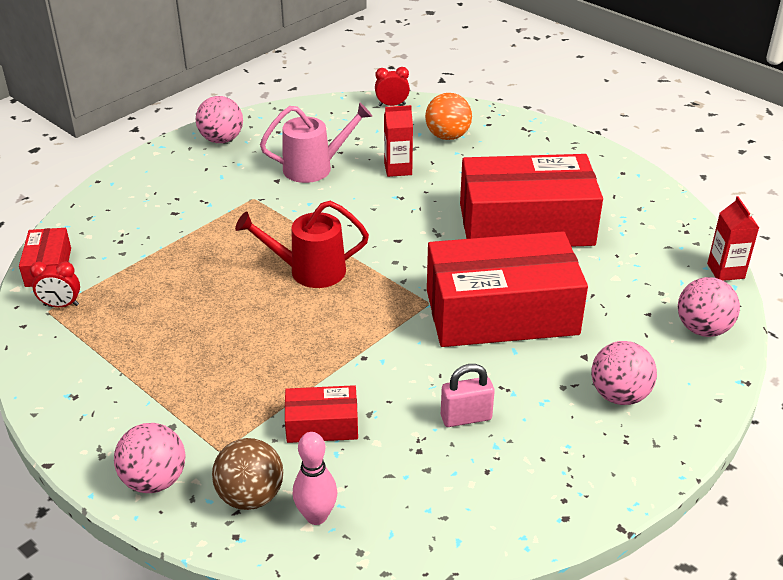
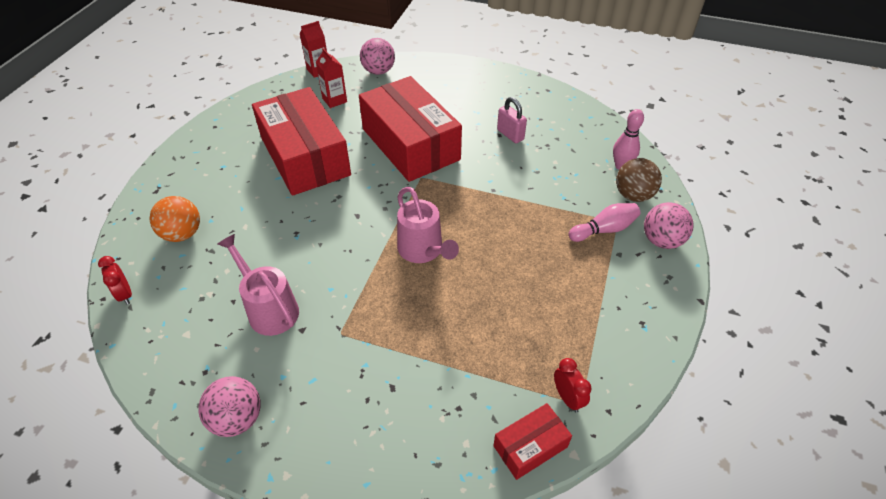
camera: 115 degrees left, 10 degrees up
red watering can [235,201,369,288] -> pink watering can [397,187,459,263]
red box [285,385,358,443] -> none
red carton [384,105,413,177] -> red carton moved to [316,48,347,108]
pink ball [591,341,657,405] -> none
none -> pink bowling pin [569,203,640,242]

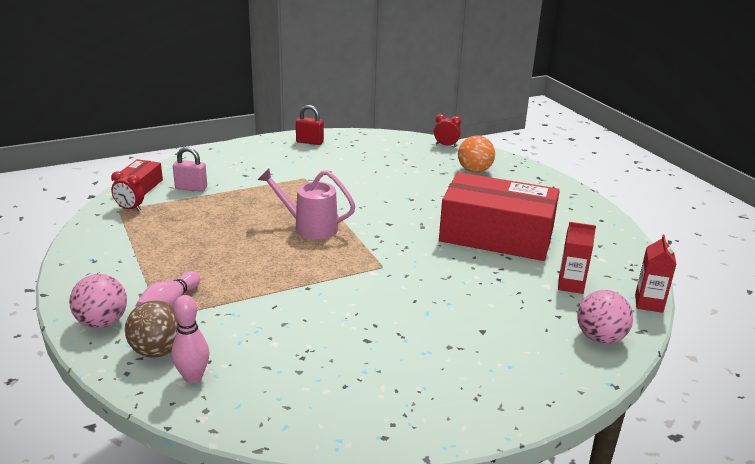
camera: 135 degrees right, 20 degrees down
pink ball [199,376,261,437] -> red padlock [296,105,324,145]
pink watering can [217,234,299,336] -> none
red box [359,76,462,182] -> none
pink padlock [497,97,527,143] -> pink padlock moved to [173,147,207,192]

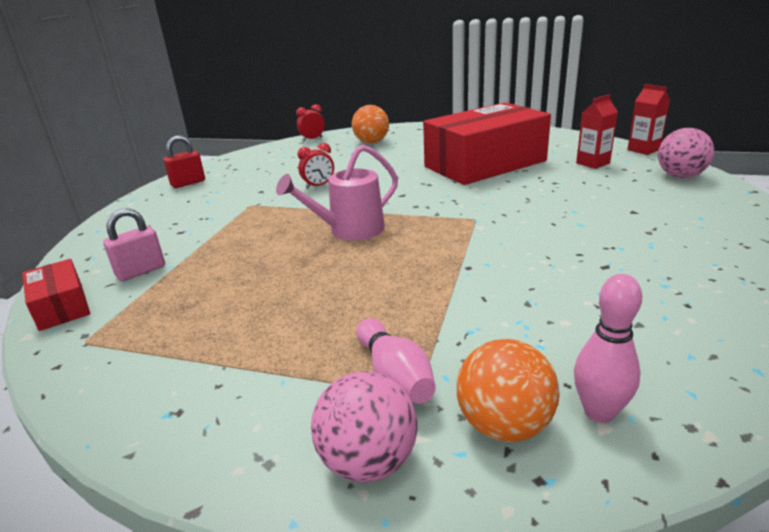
camera: 45 degrees left, 0 degrees up
red clock [111,171,144,211] -> red clock moved to [297,143,334,189]
brown ball [125,300,178,358] -> orange ball [457,339,560,442]

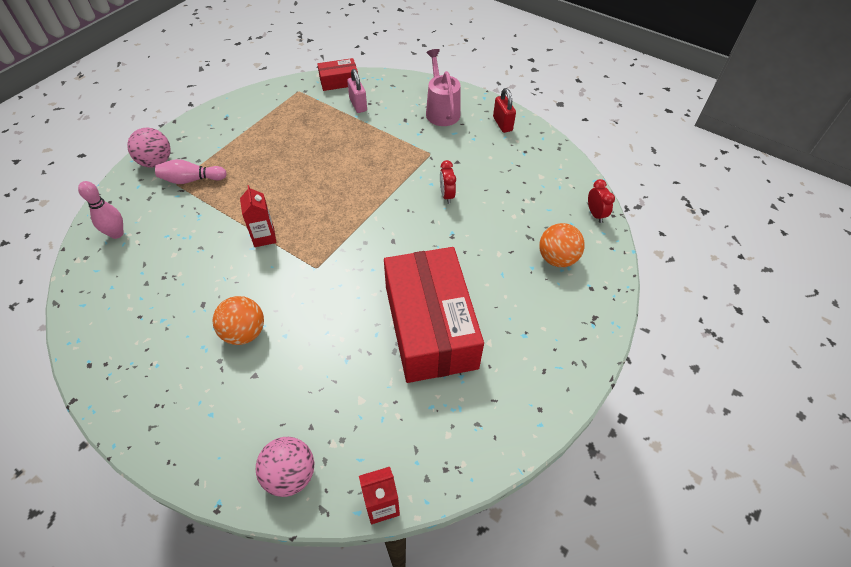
camera: 105 degrees right, 25 degrees up
pink watering can [276,145,398,241] -> pink watering can moved to [426,49,461,126]
orange ball [457,339,560,442] -> orange ball moved to [212,296,264,345]
red carton [576,94,618,169] -> red carton moved to [240,185,277,247]

